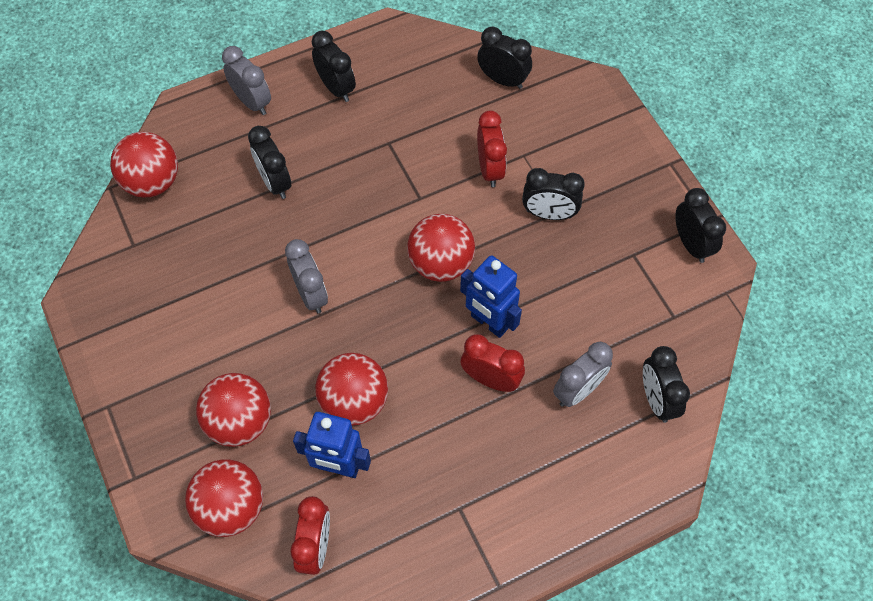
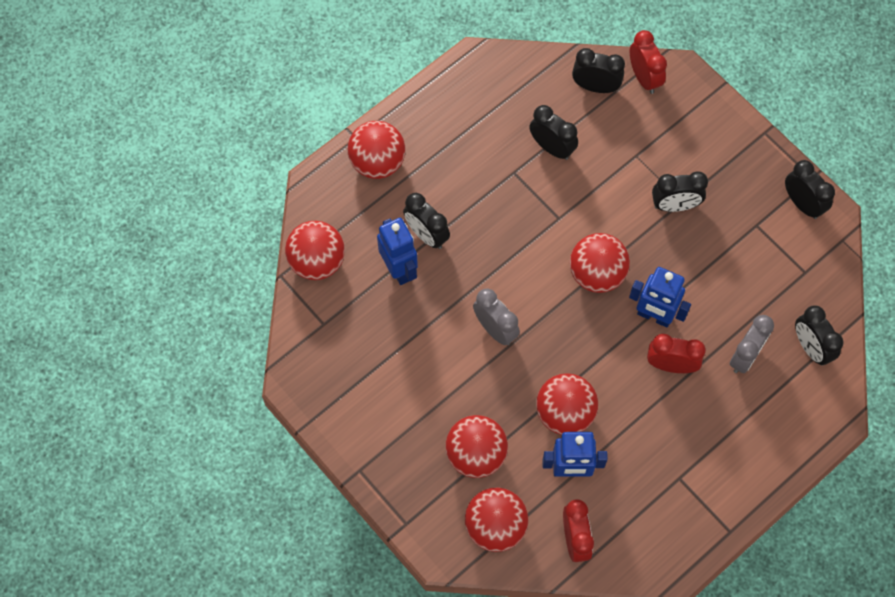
camera: 15 degrees left, 5 degrees up
grey clock [222,46,271,115] -> red ball [347,121,405,179]
black clock [312,31,356,102] -> black clock moved to [529,105,578,160]
red clock [477,110,507,187] -> red clock moved to [630,30,667,94]
none -> blue robot [377,218,418,285]

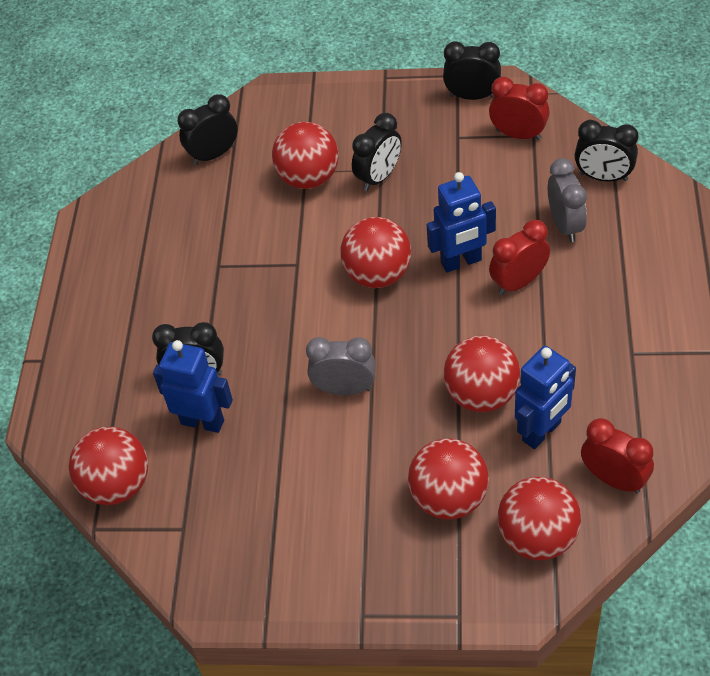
camera: 40 degrees left, 15 degrees down
red ball [347,121,405,179] -> red ball moved to [272,122,338,189]
black clock [529,105,578,160] -> none
red clock [630,30,667,94] -> red clock moved to [489,77,550,140]

